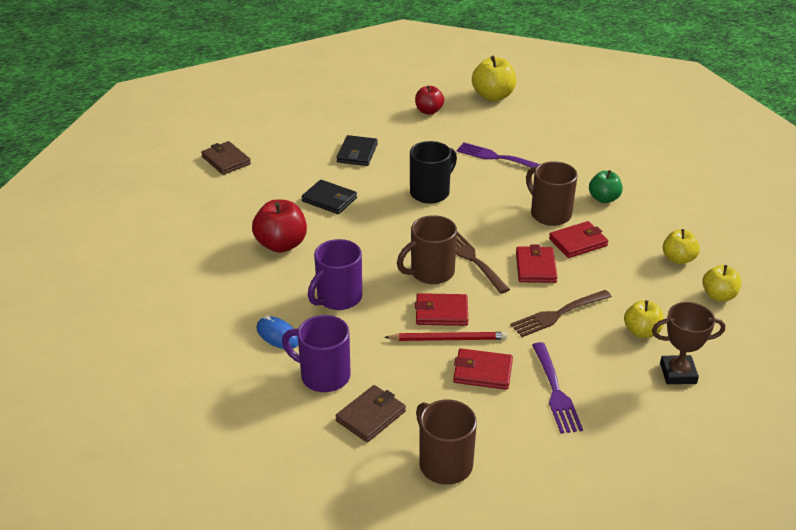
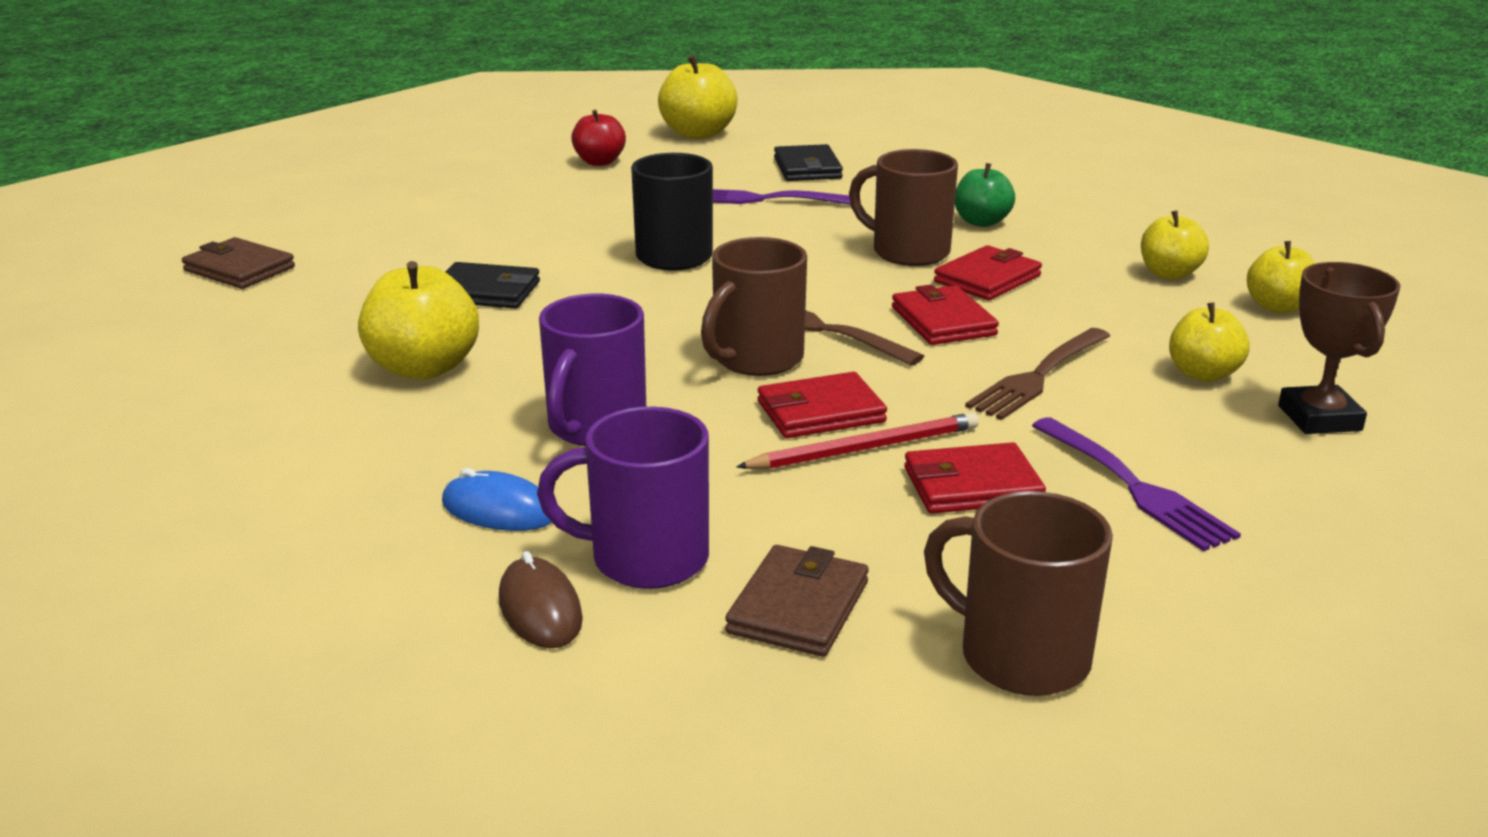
camera: 20 degrees left, 10 degrees down
red apple [252,200,307,253] -> yellow apple [358,261,479,380]
black wallet [336,135,378,166] -> black wallet moved to [774,144,843,181]
brown trophy [652,302,725,384] -> brown trophy turned 75 degrees counterclockwise [1278,262,1401,434]
none -> brown mouse [499,551,583,649]

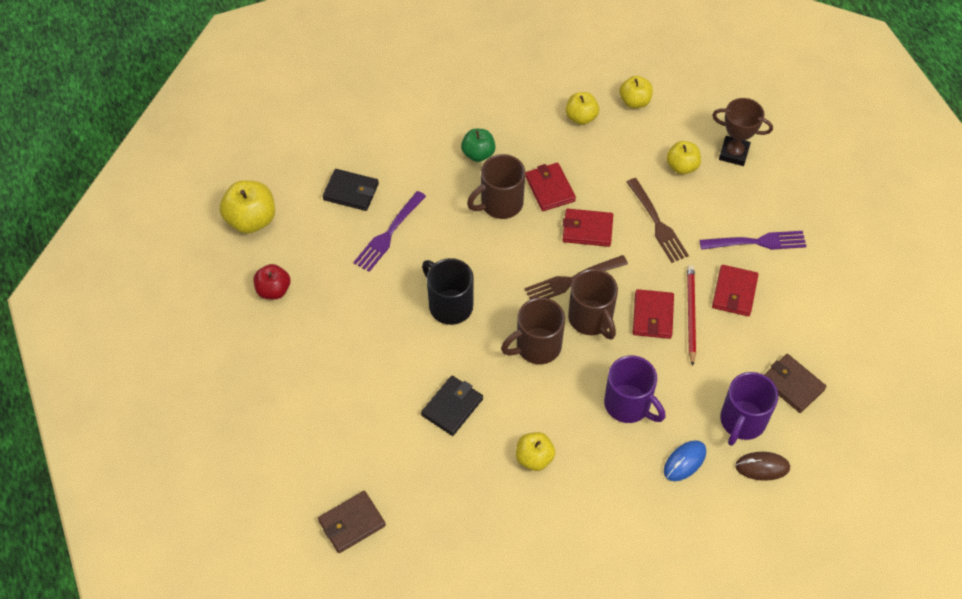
camera: 65 degrees left, 30 degrees up
yellow apple [358,261,479,380] -> yellow apple [516,432,555,471], size x0.65
brown mug [924,491,1113,696] -> brown mug moved to [501,297,565,364]

